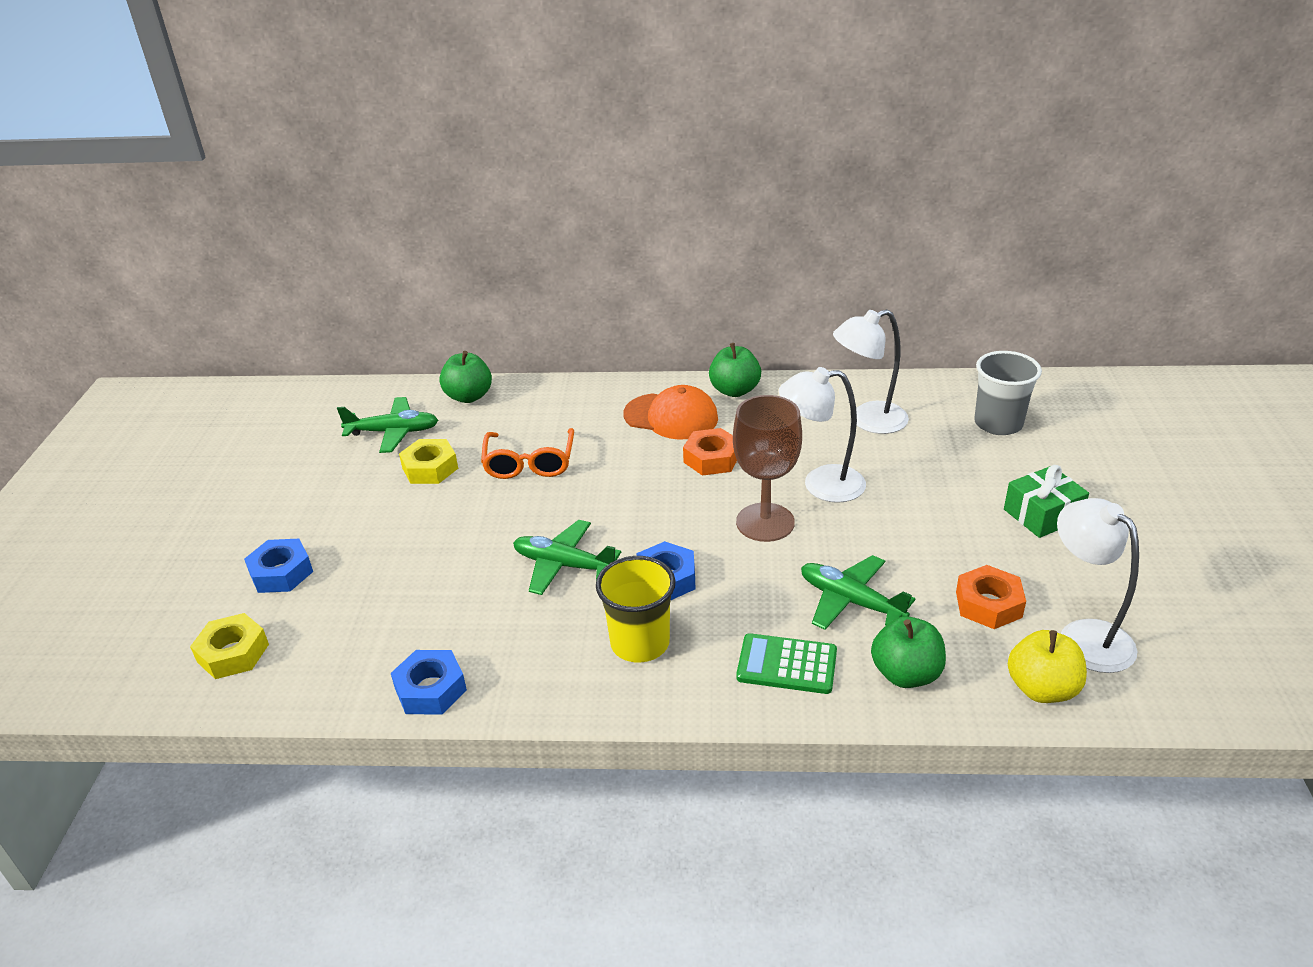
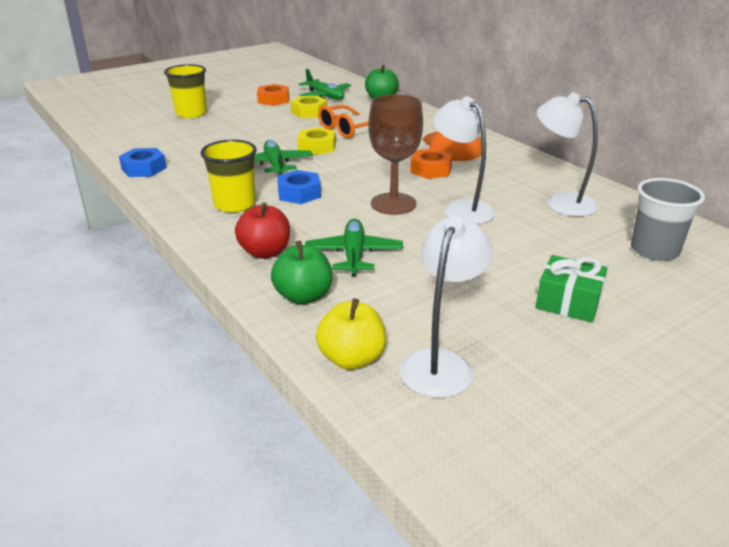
camera: 50 degrees right, 5 degrees down
yellow nut [190,613,269,679] -> yellow nut moved to [297,127,336,155]
blue nut [244,539,313,593] -> yellow cup [164,64,207,118]
green apple [709,343,761,397] -> none
green calculator [736,633,837,694] -> red apple [235,203,290,259]
orange nut [956,565,1026,629] -> orange nut moved to [257,84,289,106]

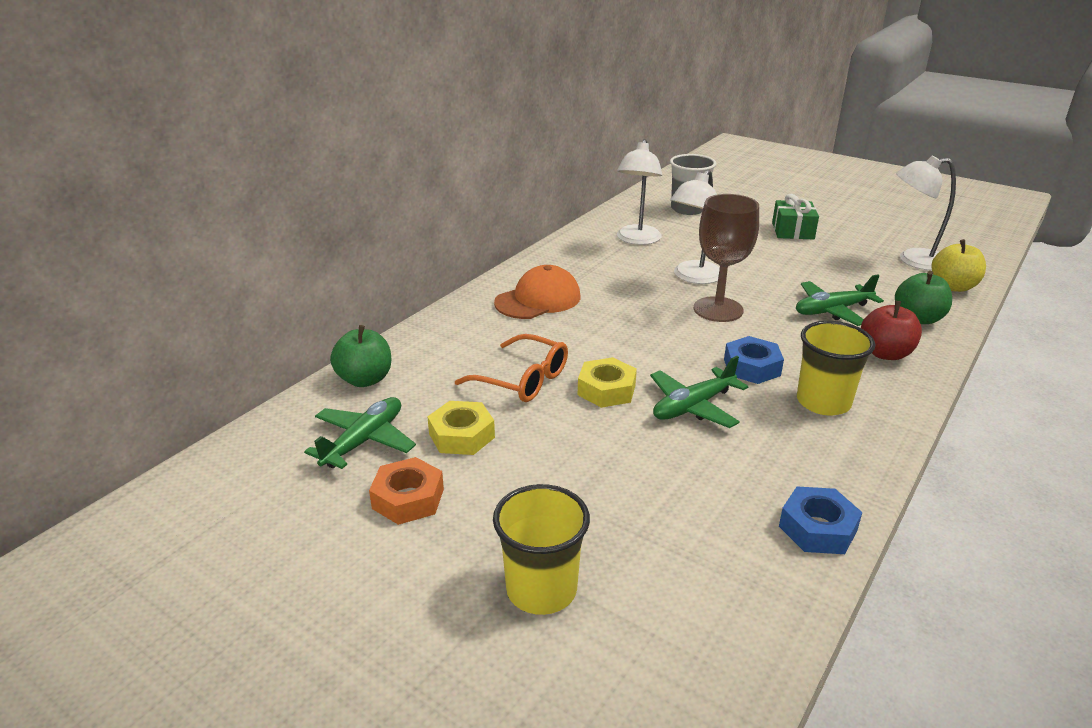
camera: 110 degrees left, 0 degrees up
orange nut [410,148,453,179] -> none

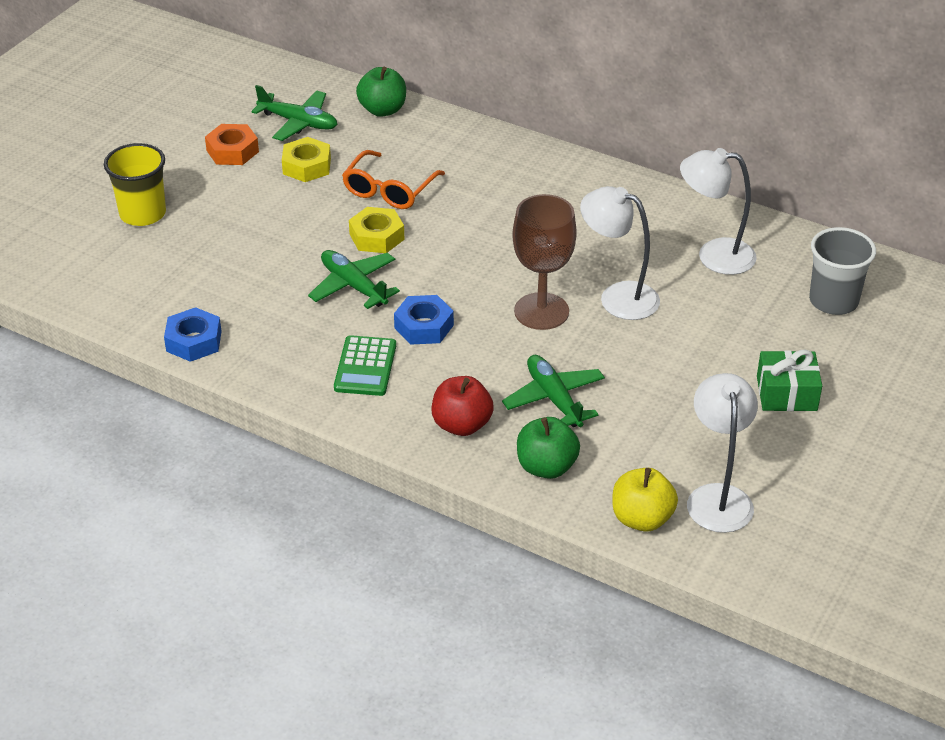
camera: 85 degrees right, 10 degrees up
orange cap [494,265,581,319] -> none
yellow cup [797,321,875,416] -> green calculator [334,335,396,396]

